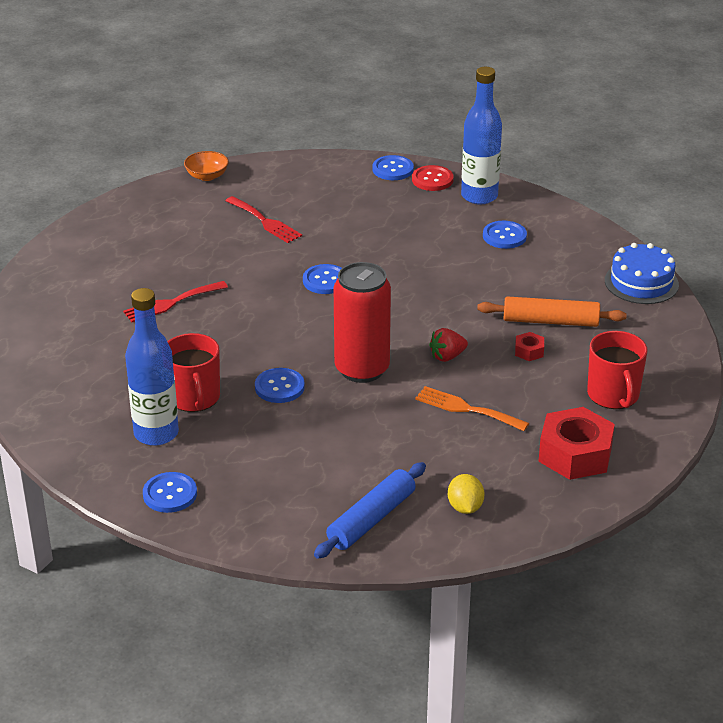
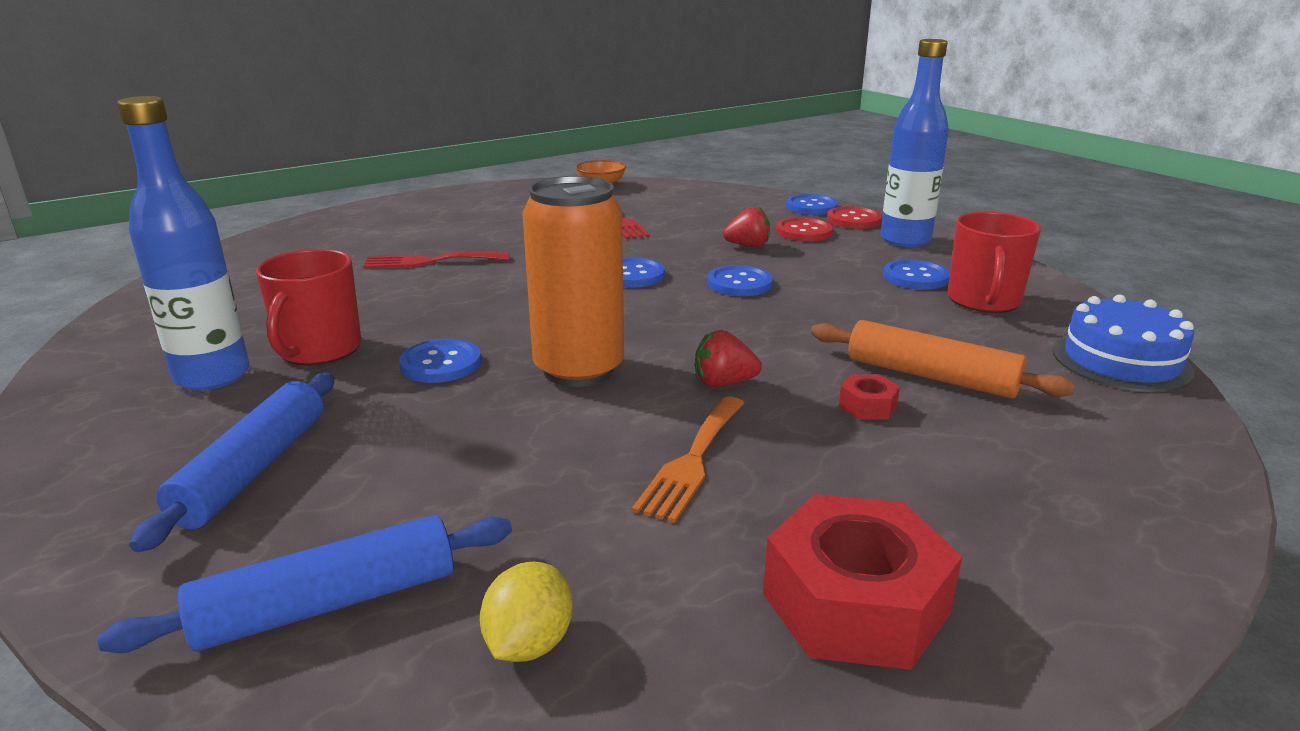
camera: 25 degrees right, 10 degrees down
blue button [143,472,197,513] -> blue button moved to [707,265,773,296]
red can [334,262,391,383] -> orange can [522,176,624,387]
orange fork [415,386,529,431] -> orange fork turned 120 degrees counterclockwise [632,396,744,523]
red mug [587,331,647,409] -> red mug moved to [948,212,1041,313]
none -> blue rolling pin [129,373,334,552]
none -> red strawberry [723,207,770,247]
none -> red button [776,217,833,241]

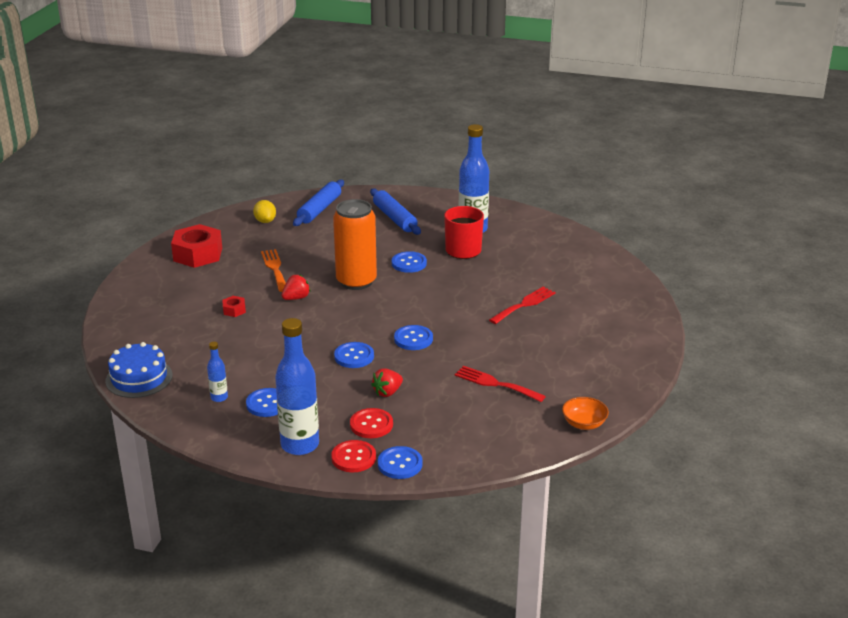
camera: 140 degrees right, 5 degrees up
orange rolling pin [811,320,1075,399] -> none
red mug [948,212,1041,313] -> blue bottle [207,342,228,402]

